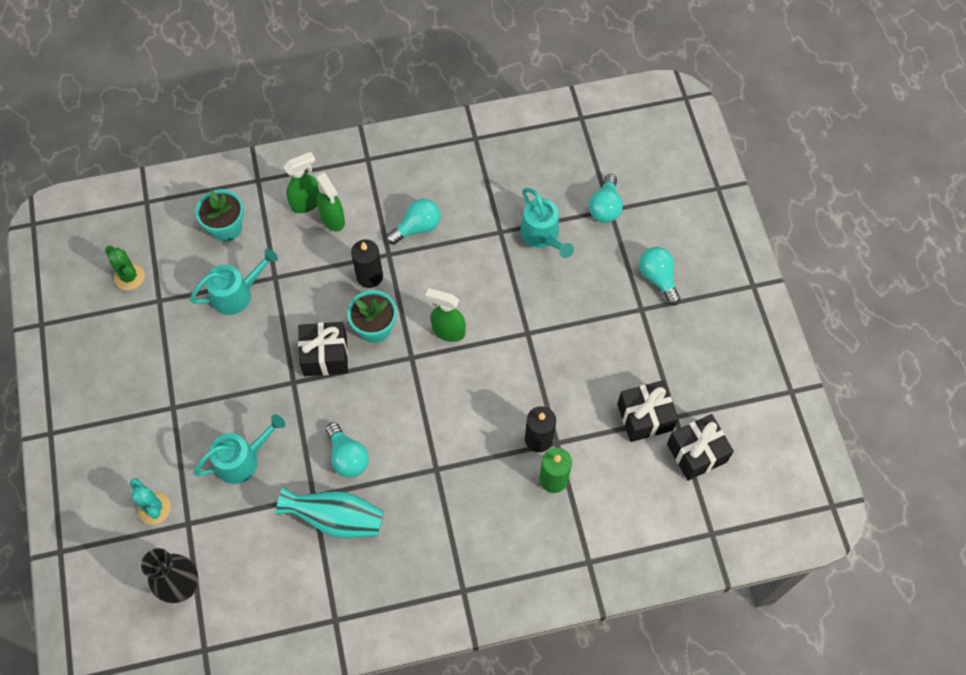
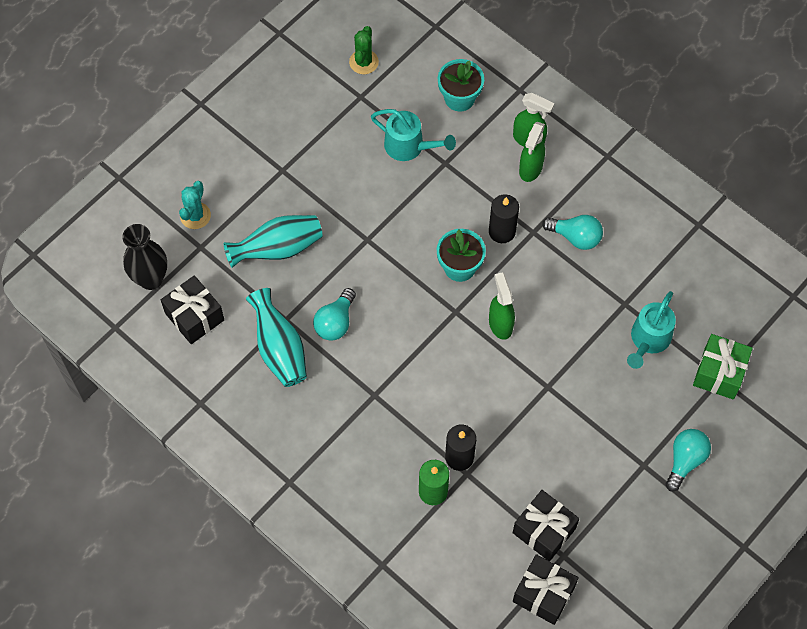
camera: 55 degrees right, 0 degrees up
turquoise watering can [193,414,285,484] -> turquoise vase [224,215,322,268]
black gift [298,322,348,376] -> black gift moved to [161,275,224,344]
turquoise light bulb [589,174,623,223] -> green gift [693,334,753,399]

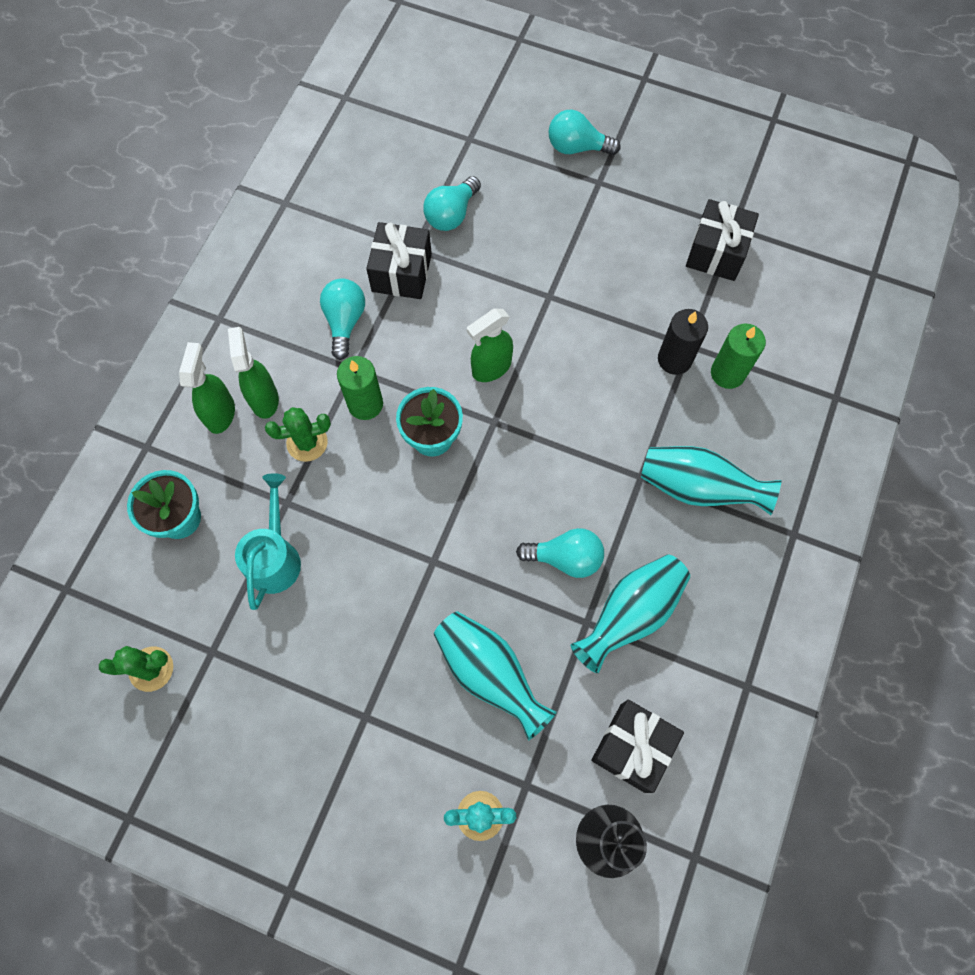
camera: 110 degrees left, 5 degrees up
black candle [489,194,519,243] -> green candle [337,356,383,420]
black gift [513,554,579,625] -> black gift moved to [366,222,432,299]
green spray bottle [519,122,545,182] -> green spray bottle turned 105 degrees counterclockwise [228,327,279,419]
turquoise watering can [627,291,676,369] -> turquoise light bulb [423,176,481,231]
green gift [693,334,753,399] -> none
none -> green cactus [265,407,331,462]
none -> turquoise vase [641,446,781,515]

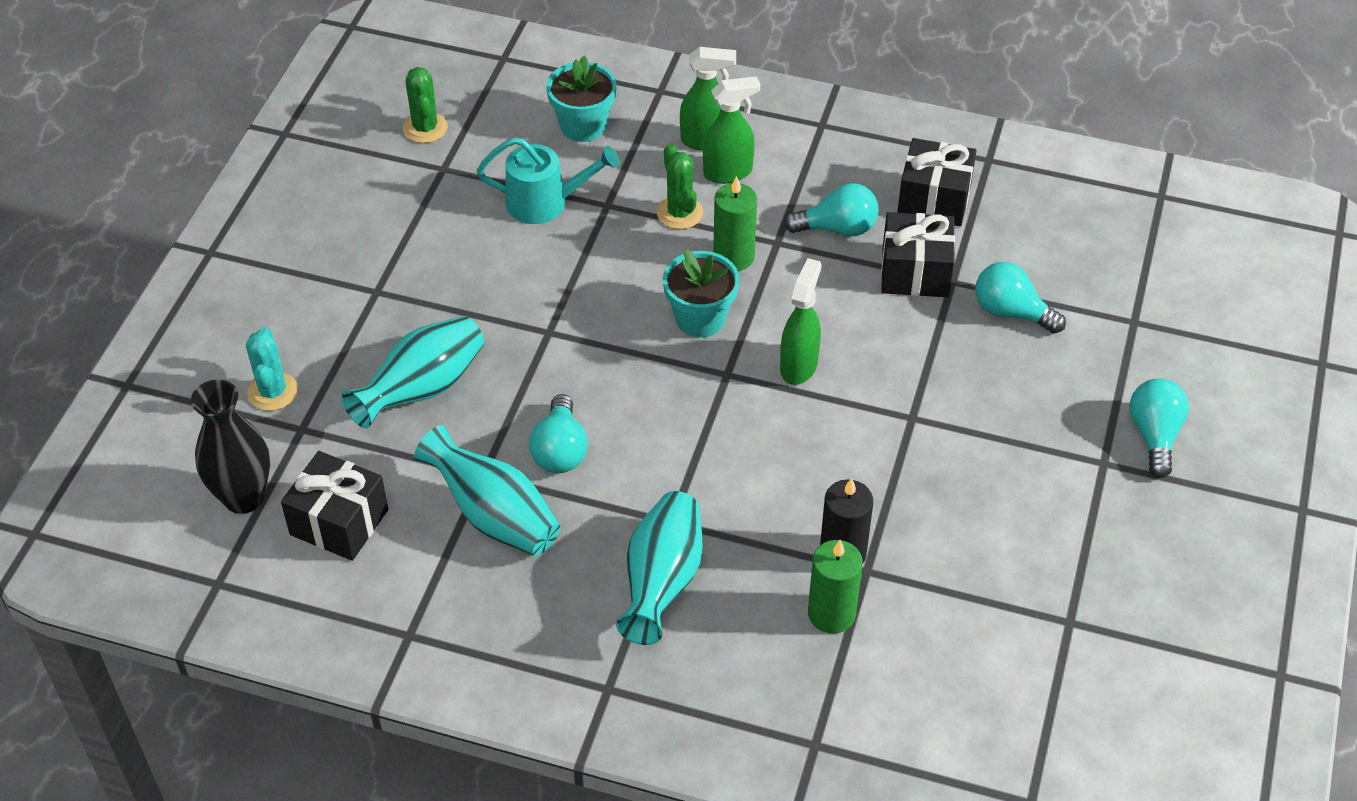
camera: 85 degrees right, 20 degrees down
green spray bottle [467,309,513,382] -> green spray bottle turned 60 degrees clockwise [780,258,821,385]
black gift [686,199,759,281] -> black gift moved to [897,138,977,226]

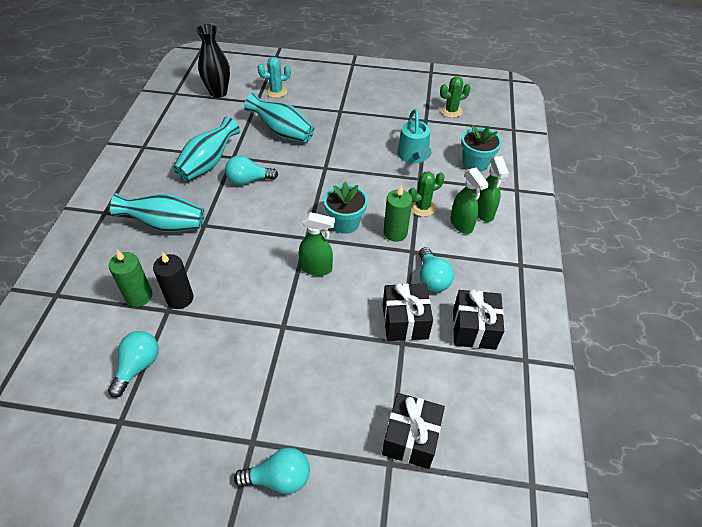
camera: 80 degrees right, 0 degrees up
black gift [281,451,388,561] -> black gift moved to [382,393,445,469]
turquoise light bulb [975,262,1066,334] -> turquoise light bulb moved to [108,331,159,398]

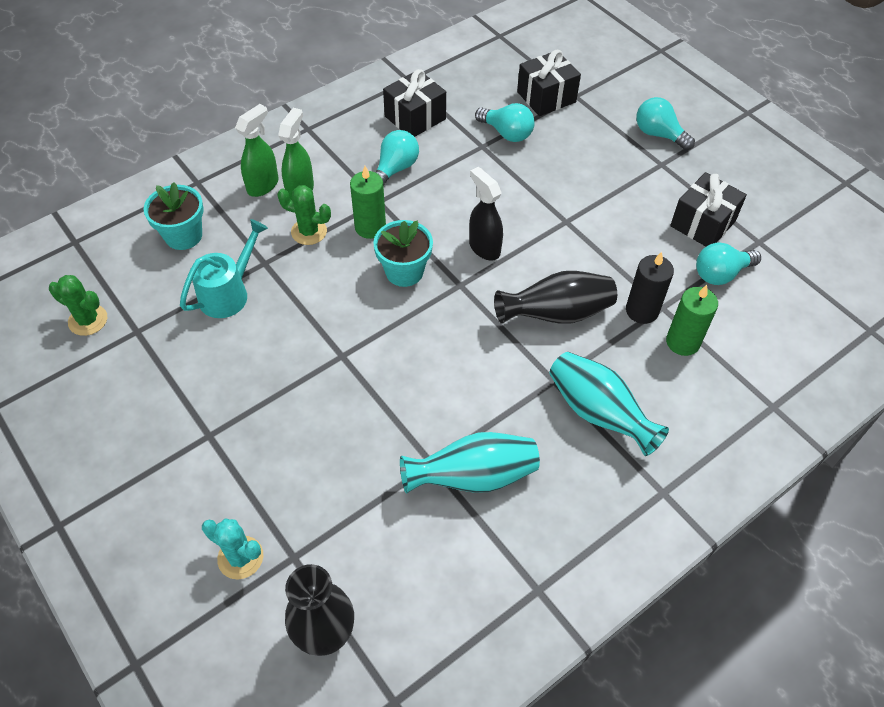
camera: 135 degrees left, 5 degrees up
turquoise light bulb [225,155,278,185] -> turquoise light bulb moved to [475,103,535,142]
turquoise vase [244,93,314,143] -> none
green spray bottle [299,212,335,276] -> black spray bottle [469,167,503,261]
black gift [383,283,433,341] -> black gift moved to [670,172,747,246]
none -> black vase [494,271,617,324]

